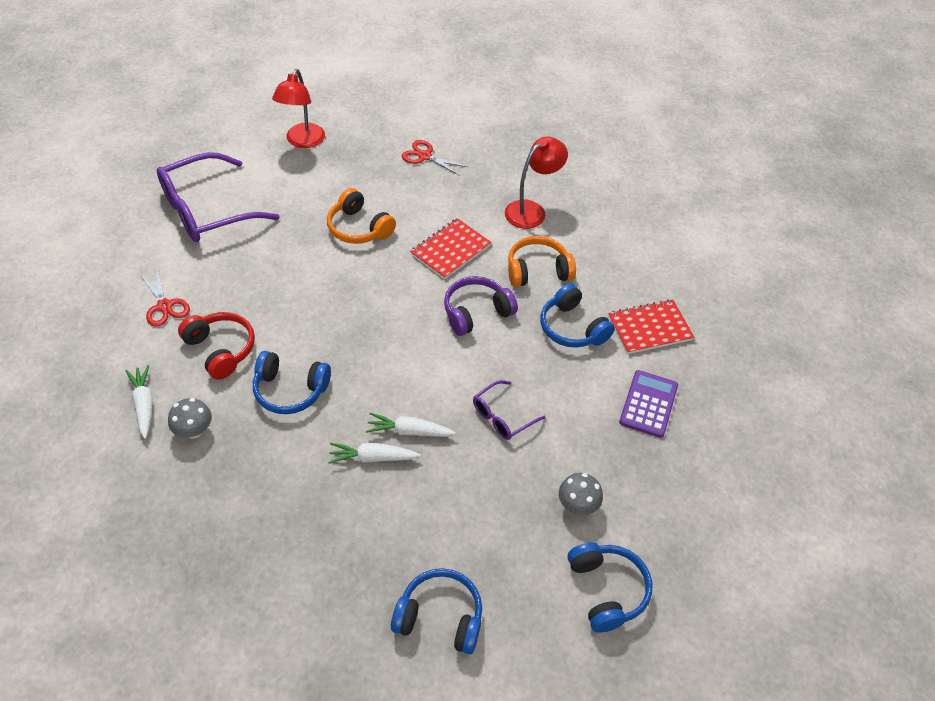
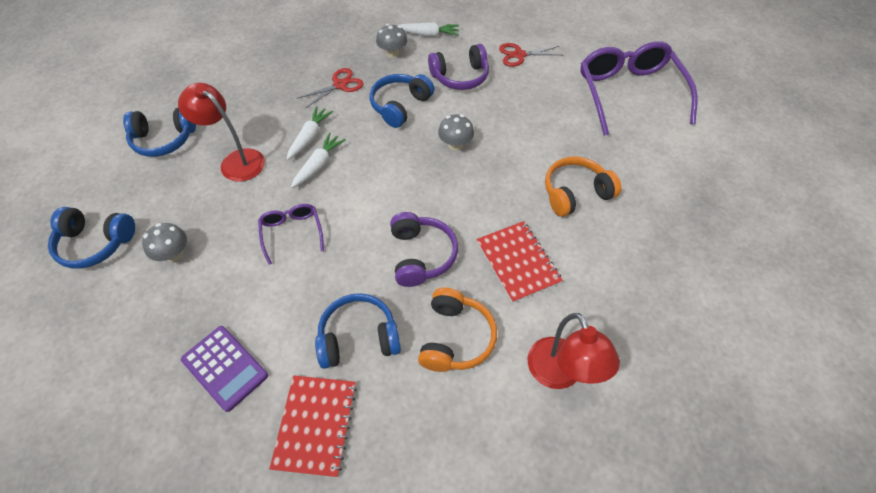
camera: 115 degrees right, 5 degrees up
red headphones [178,312,255,380] -> purple headphones [428,44,489,90]
red lamp [272,69,325,148] -> red lamp moved to [178,83,265,182]
blue headphones [391,568,482,654] -> blue headphones turned 45 degrees clockwise [123,108,196,157]
red scissors [402,140,467,176] -> red scissors moved to [297,68,364,108]
none -> grey mushroom [438,114,474,151]

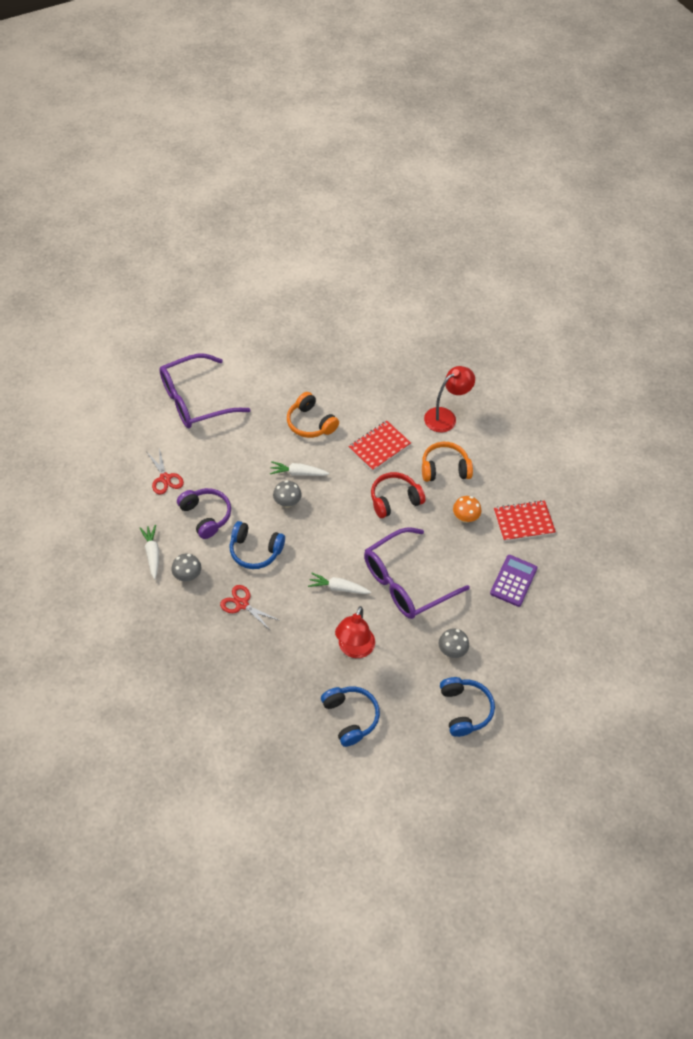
camera: 110 degrees left, 0 degrees up
purple glasses [258,204,324,265] -> purple glasses [364,527,470,619], size x2.05
white carrot [287,106,333,160] -> white carrot moved to [270,461,329,476]
blue headphones [315,293,401,369] -> orange mushroom [453,496,481,523]
purple headphones [390,212,458,287] -> red headphones [371,472,425,518]

